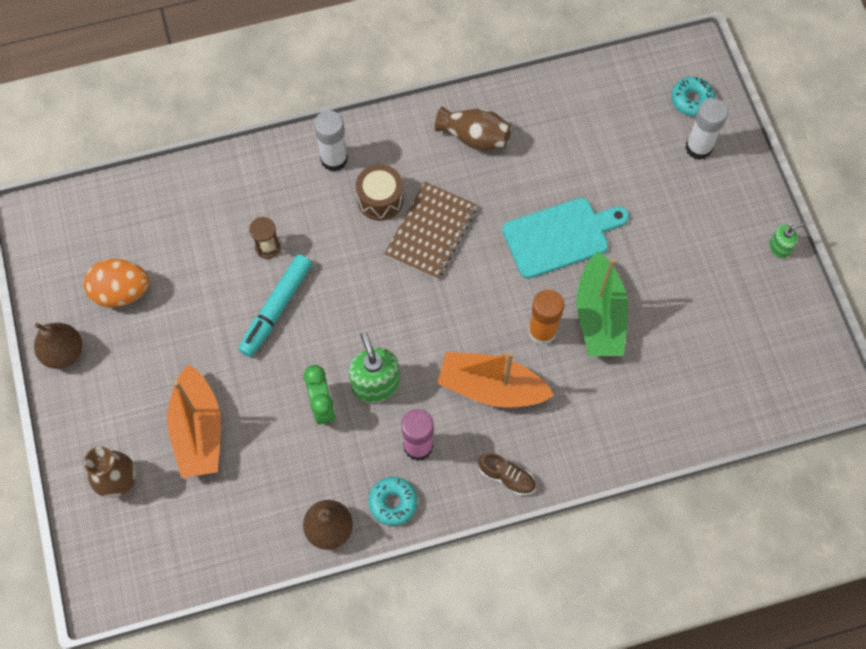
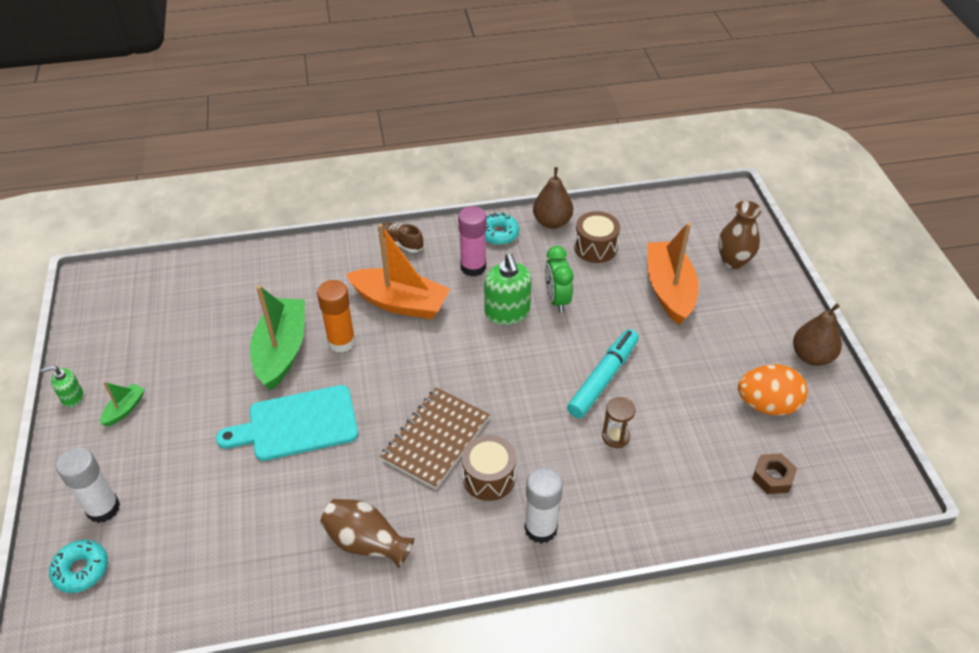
camera: 175 degrees left, 20 degrees down
none -> green boat [100,382,145,427]
none -> brown drum [574,211,620,263]
none -> brown nut [752,453,797,494]

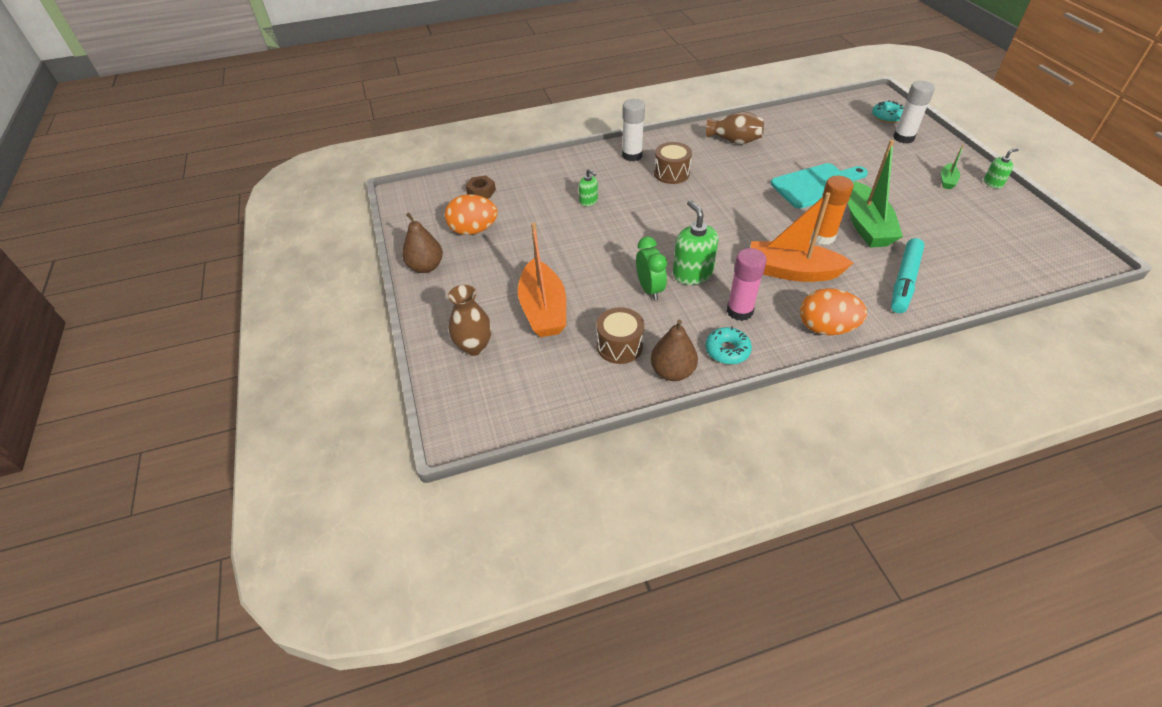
camera: 175 degrees right, 0 degrees up
brown shoe [378,223,423,253] -> orange egg [800,288,867,335]
brown notebook [380,388,490,489] -> none
turquoise marker [567,329,639,418] -> turquoise marker moved to [891,238,925,313]
brown hourglass [602,397,636,448] -> green soap dispenser [579,169,598,206]

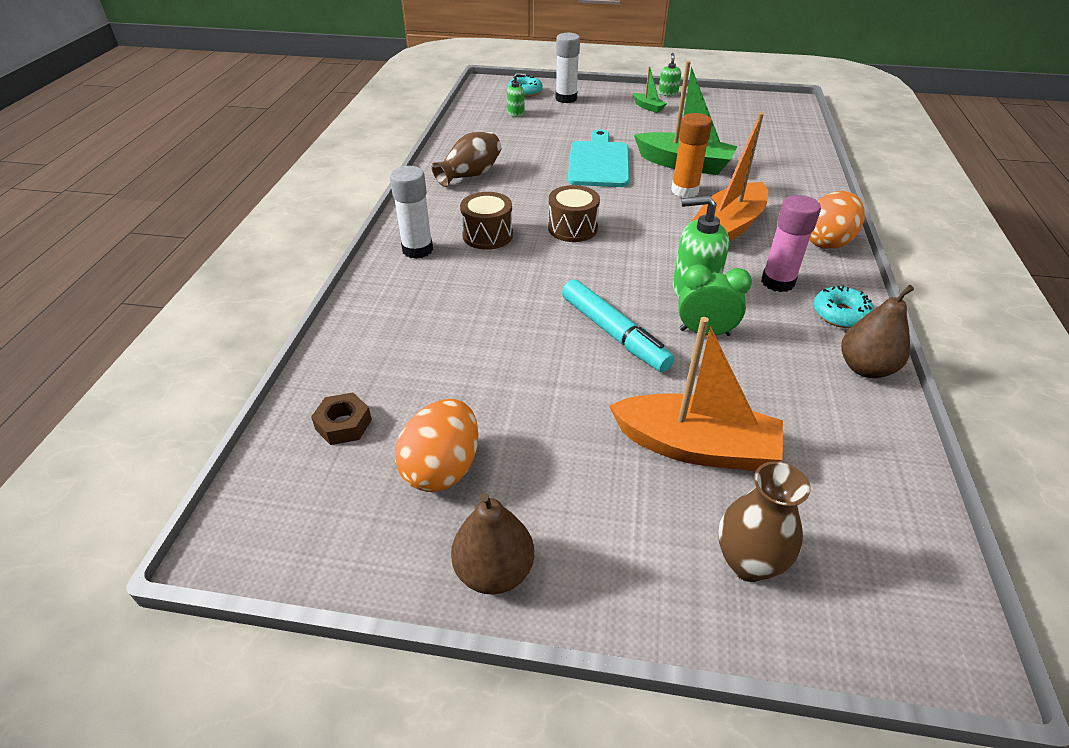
camera: 65 degrees left, 5 degrees down
green soap dispenser [579,169,598,206] -> green soap dispenser moved to [507,73,526,117]
brown drum [596,307,644,364] -> brown drum moved to [548,185,600,242]
turquoise marker [891,238,925,313] -> turquoise marker moved to [562,279,674,372]

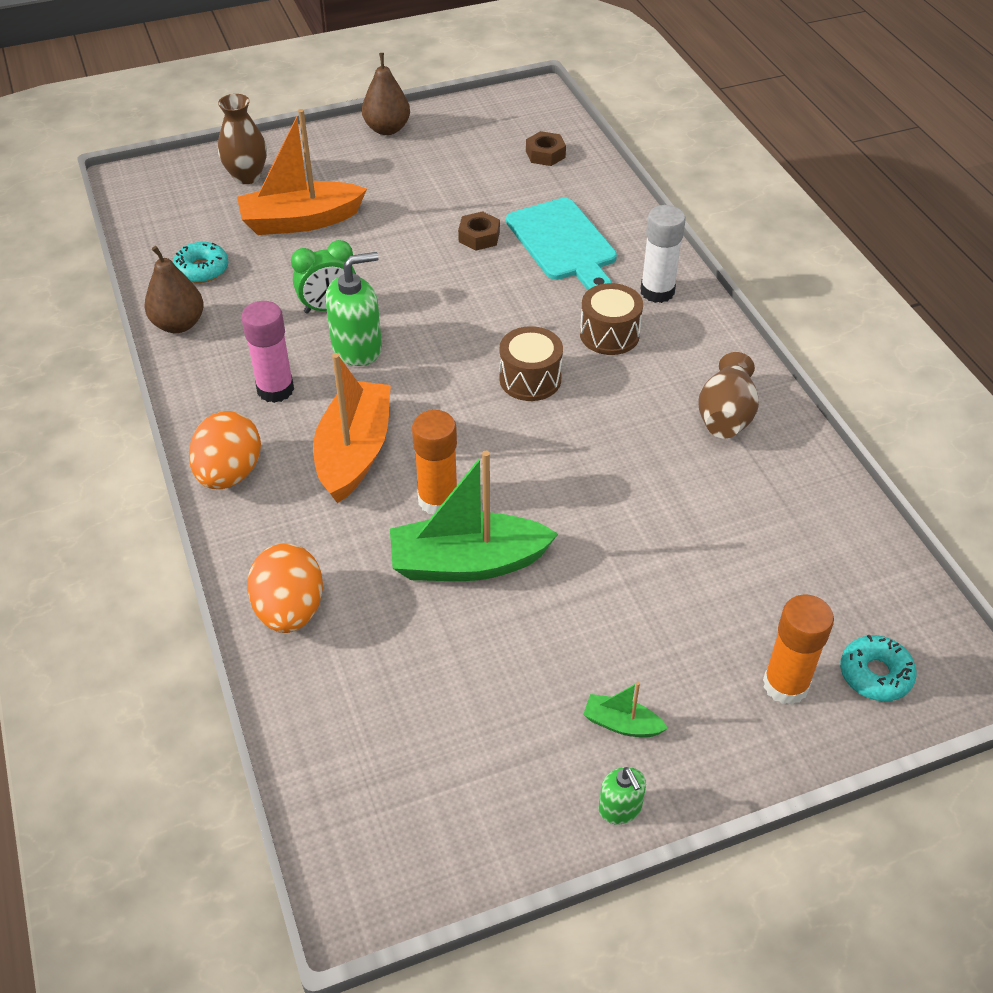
camera: 150 degrees right, 5 degrees up
orange egg [395,399,478,492] -> orange egg moved to [247,544,323,633]
green soap dispenser [507,73,526,117] -> none
white glue stick [555,33,580,103] -> orange glue stick [763,595,834,705]
turquoise marker [562,279,674,372] -> none
turquoise cutting board [568,129,629,187] -> turquoise cutting board moved to [506,198,617,290]
turquoise donut [814,285,874,328] -> turquoise donut moved to [173,242,229,283]
none -> brown nut [458,211,500,251]

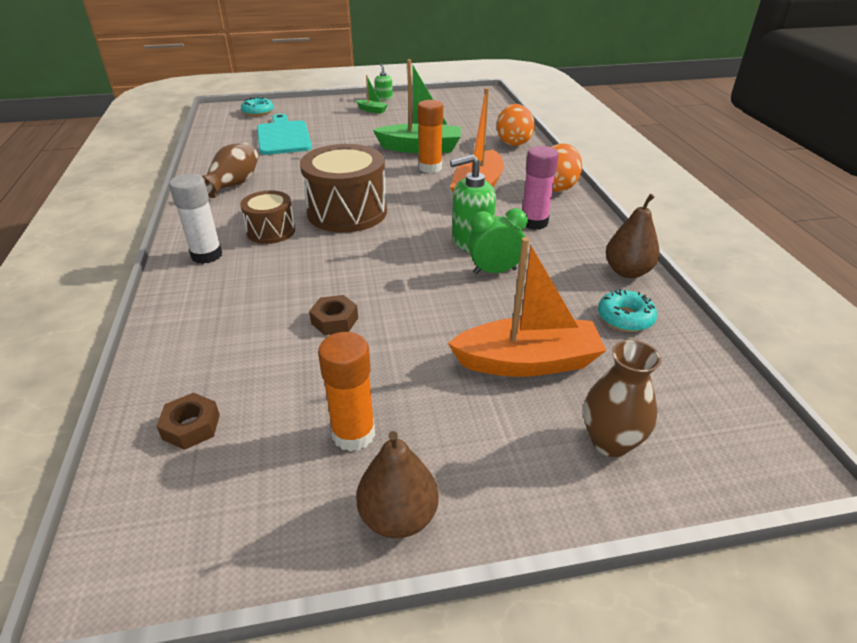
camera: 170 degrees left, 10 degrees down
brown drum [499,326,563,401] -> brown drum [300,144,387,233], size x1.75
turquoise cutting board [506,198,617,290] -> turquoise cutting board moved to [257,114,312,155]
orange glue stick [763,595,834,705] -> orange glue stick moved to [318,332,375,452]

